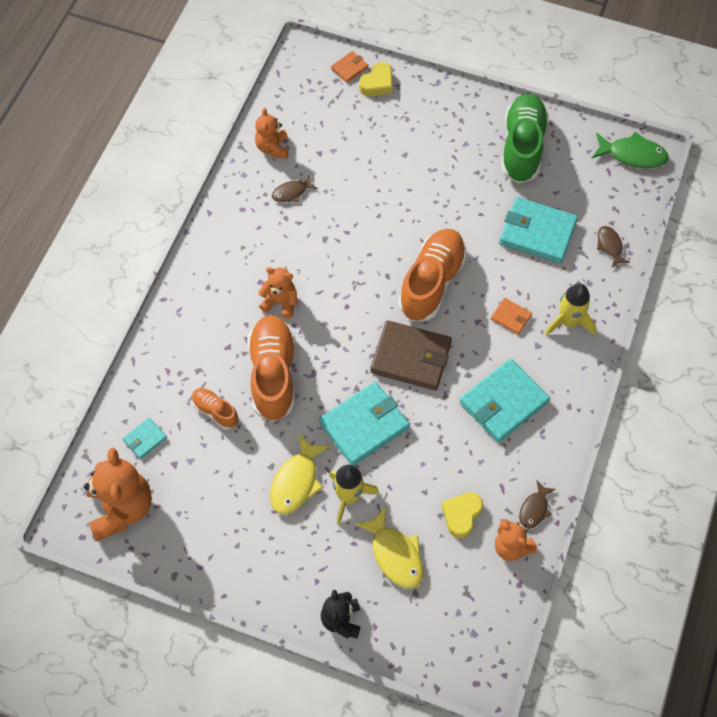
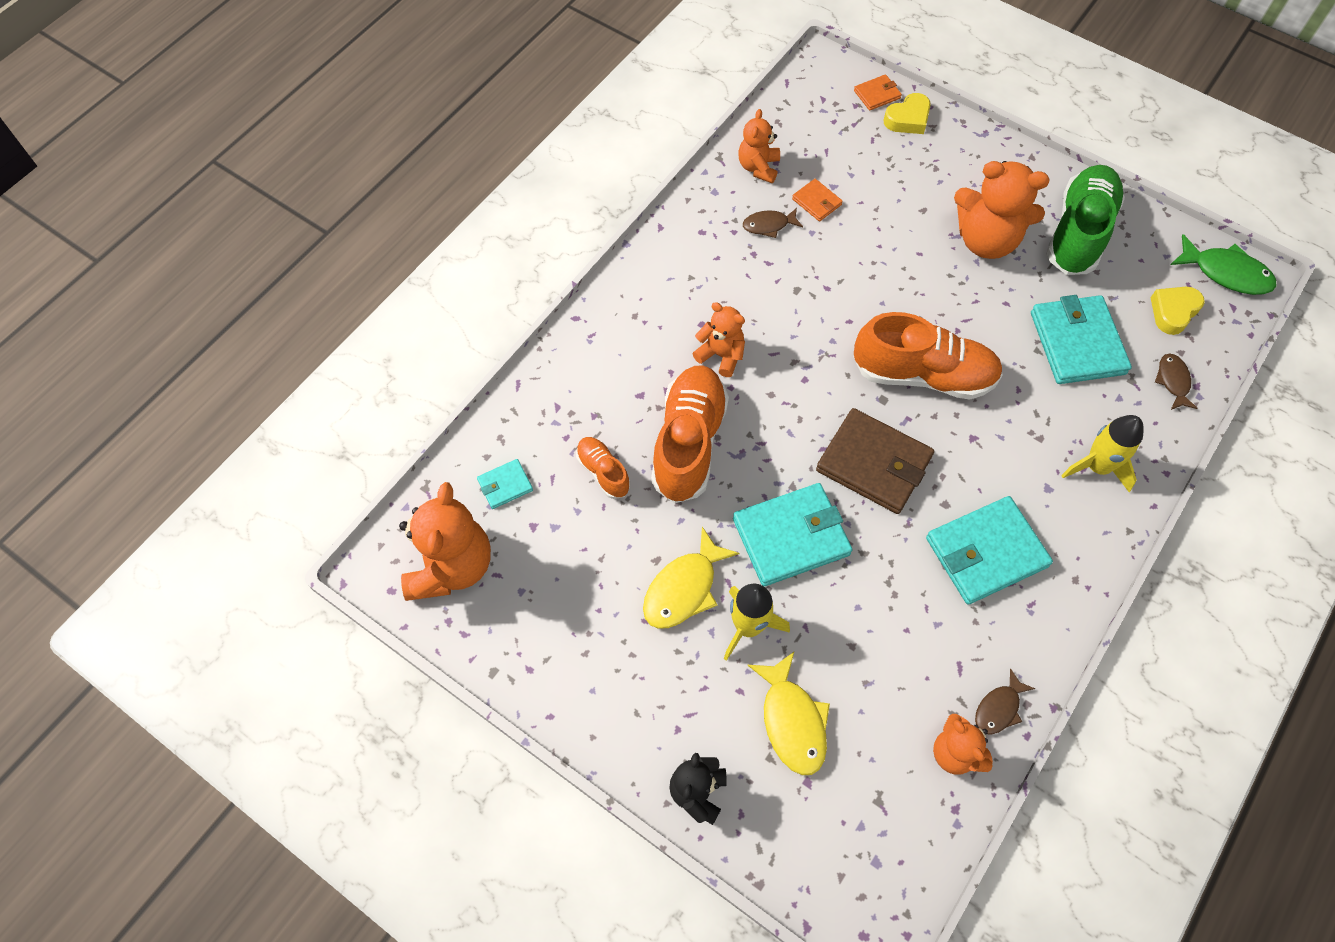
camera: 15 degrees right, 0 degrees up
orange shoe [398,229,467,322] -> orange shoe turned 60 degrees clockwise [854,312,1003,399]
yellow heart [442,492,483,538] -> yellow heart moved to [1150,287,1205,335]
orange wallet [491,298,532,335] -> orange wallet moved to [792,179,843,221]
turquoise wallet [499,197,578,264] -> turquoise wallet turned 45 degrees clockwise [1031,295,1132,384]
none -> orange teddy bear [954,161,1050,259]

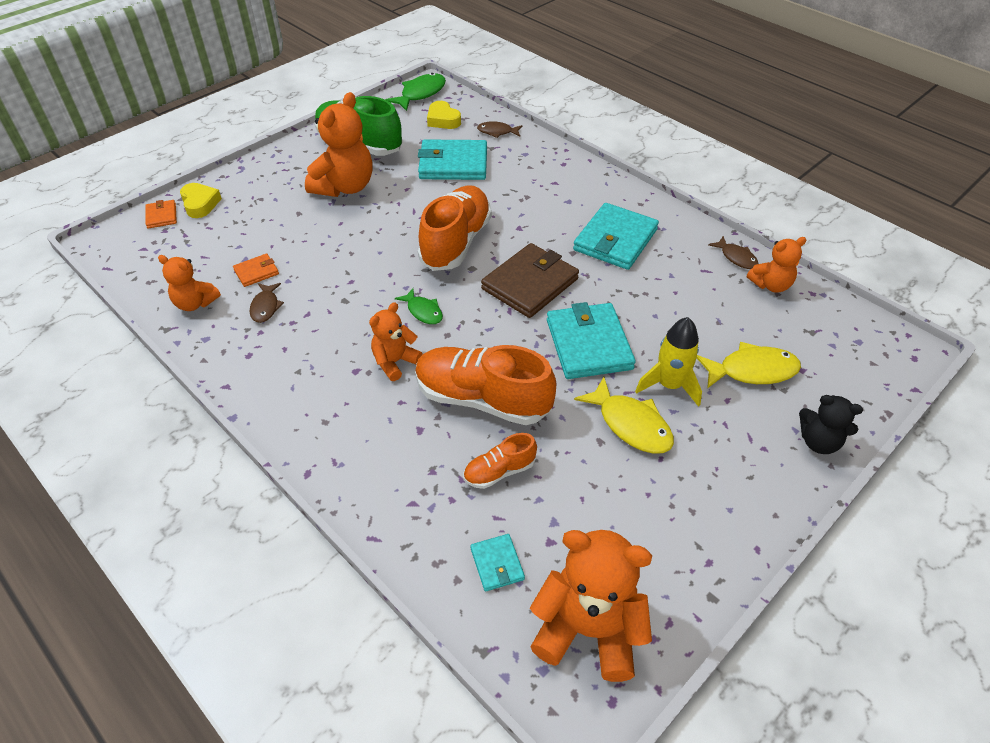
camera: 80 degrees left, 15 degrees down
turquoise wallet [926,496,1053,605] -> turquoise wallet turned 45 degrees clockwise [573,203,659,270]
yellow rocket [1061,415,1144,492] -> none
none -> green fish [395,288,443,324]

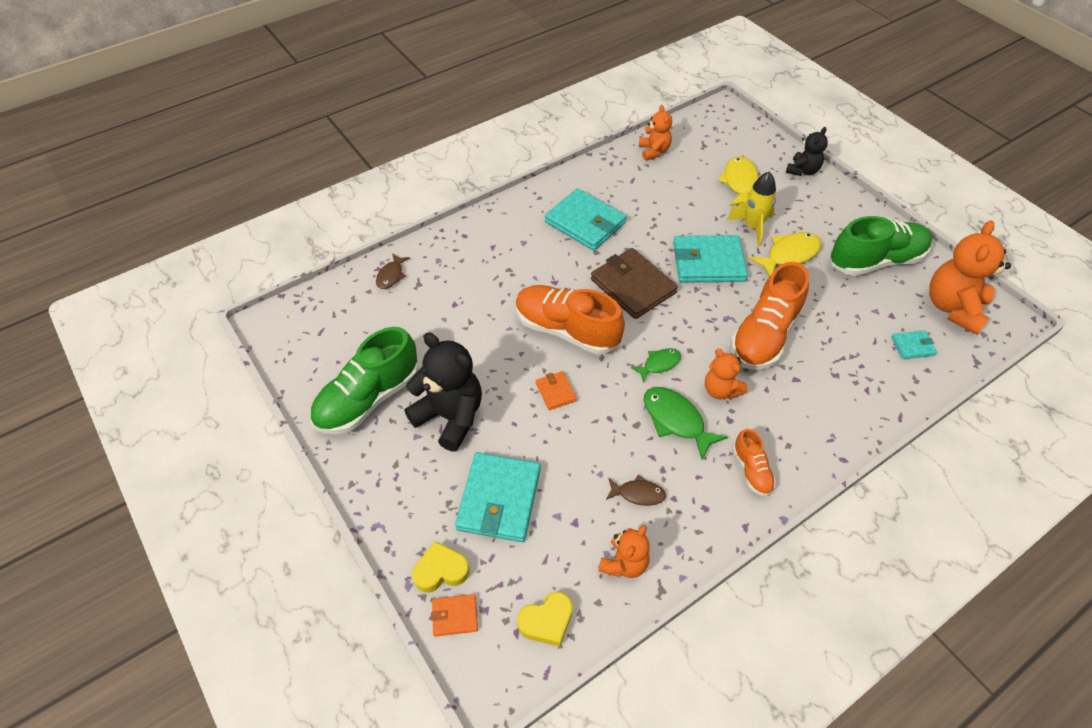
camera: 80 degrees left, 5 degrees up
orange wallet [233,253,279,287] -> orange wallet moved to [536,371,577,410]
orange teddy bear [305,92,373,197] -> black teddy bear [404,333,482,452]
green fish [385,73,446,111] -> green fish moved to [644,387,728,460]
turquoise wallet [418,139,487,180] -> turquoise wallet moved to [455,452,541,542]
yellow heart [427,101,461,129] -> yellow heart moved to [517,591,573,647]
orange shoe [463,433,537,489] -> orange shoe moved to [733,429,776,497]
brown fish [708,236,758,269] -> none
none -> green shoe [830,216,932,276]

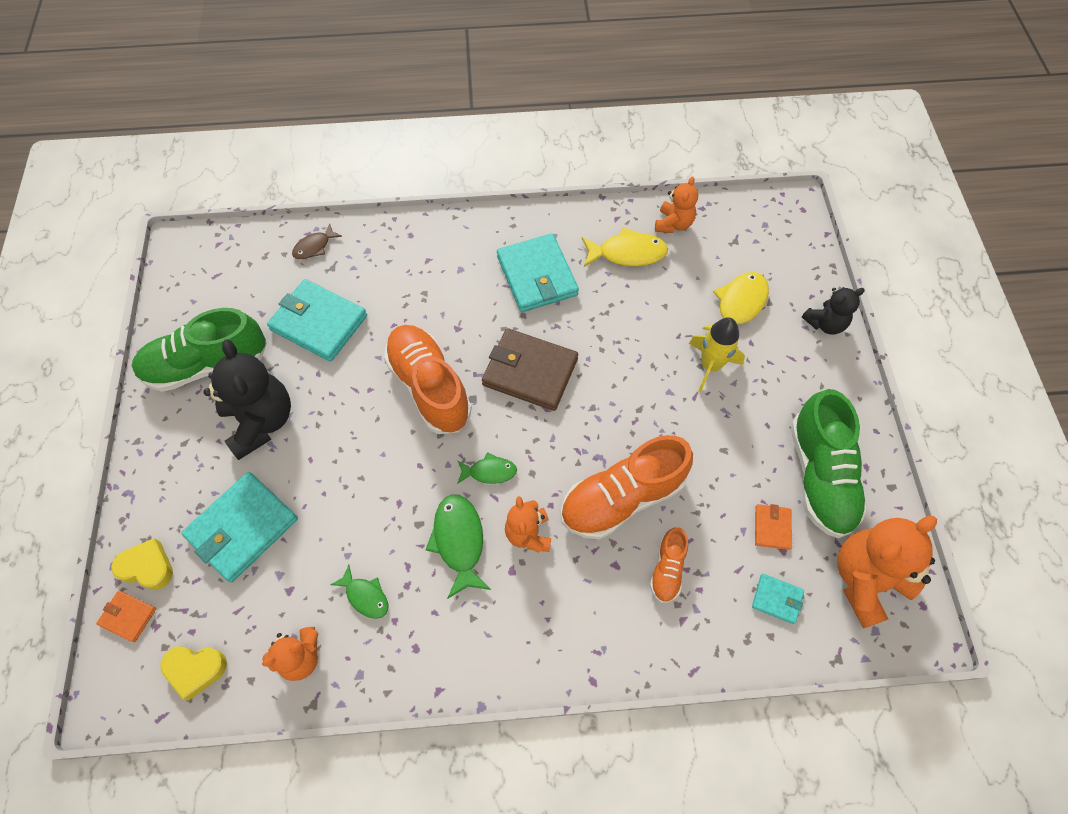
camera: 30 degrees right, 10 degrees up
orange wallet [536,371,577,410] -> orange wallet moved to [755,504,792,550]
brown wallet [591,248,678,319] -> brown wallet turned 60 degrees counterclockwise [482,328,578,411]
brown fish [606,475,666,506] -> green fish [330,565,389,619]
turquoise wallet [673,235,748,282] -> turquoise wallet moved to [267,279,367,362]
orange shoe [733,429,776,497] -> orange shoe moved to [650,527,688,603]
yellow fish [749,232,821,277] -> yellow fish moved to [582,227,668,267]
green shoe [830,216,932,276] -> green shoe turned 75 degrees clockwise [791,389,868,538]

